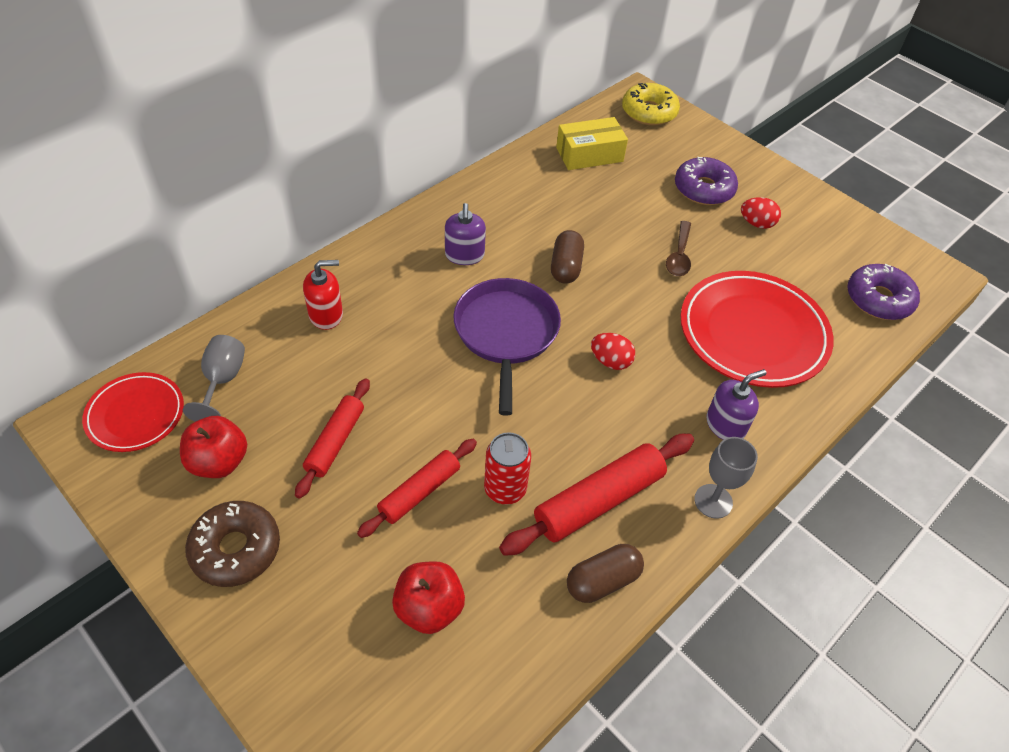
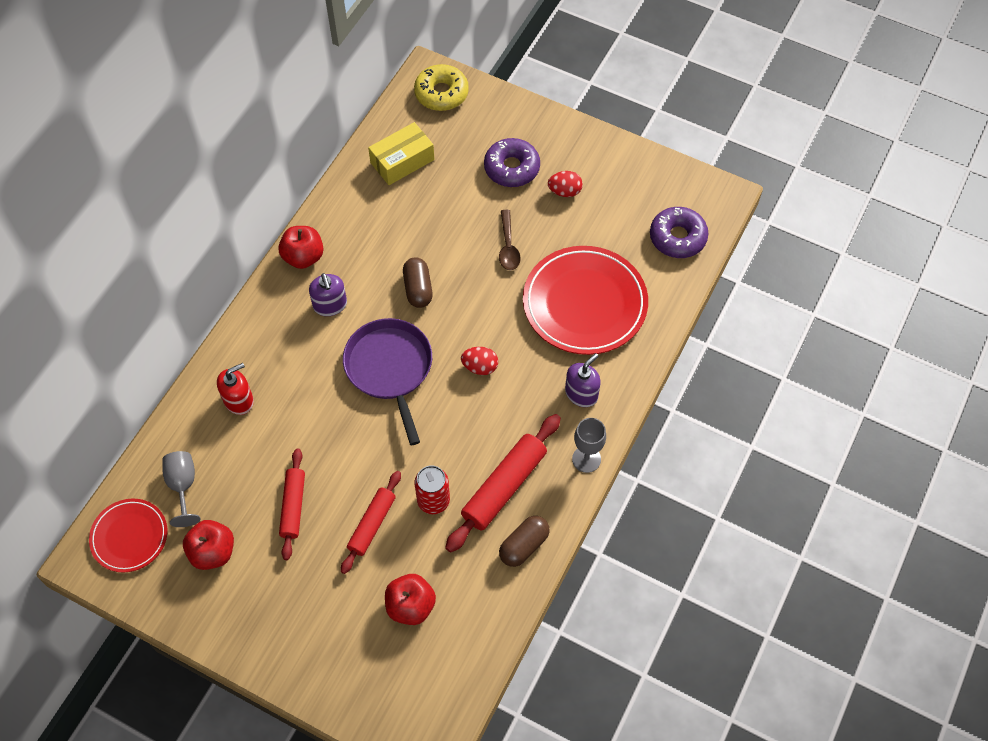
camera: 15 degrees left, 10 degrees up
brown donut [185,501,280,587] -> none
none -> red apple [278,226,324,269]

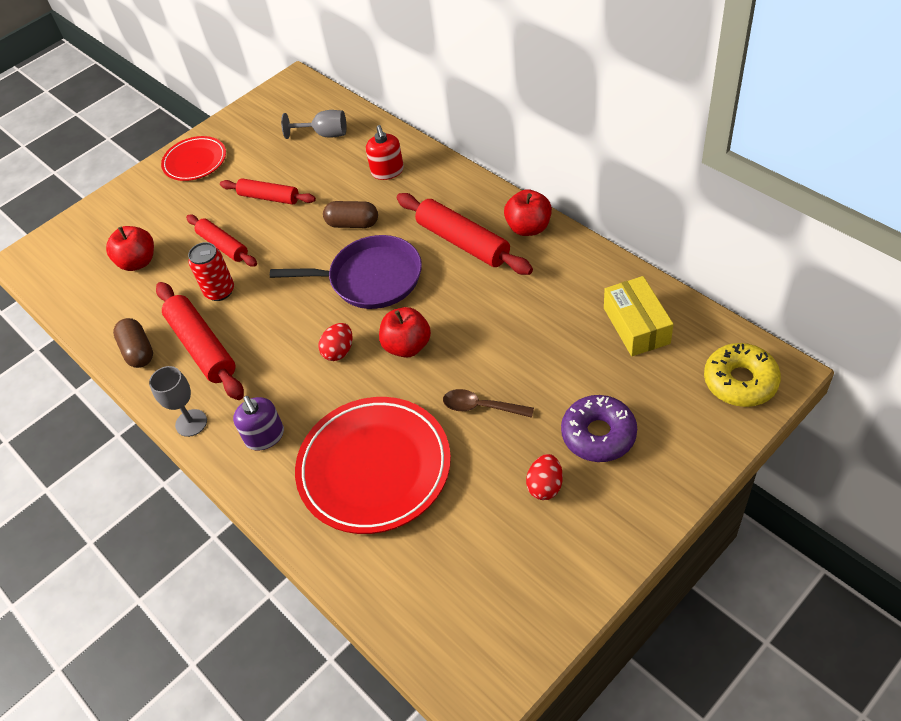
camera: 115 degrees right, 10 degrees down
red plate [89,499,167,573] -> red plate moved to [161,136,226,181]
red apple [183,520,234,570] -> red apple moved to [379,307,431,358]
purple soap dispenser [309,273,347,316] -> red rolling pin [397,193,533,275]
brown capsule [403,257,433,308] -> brown capsule moved to [323,201,378,228]
purple donut [650,207,709,258] -> none

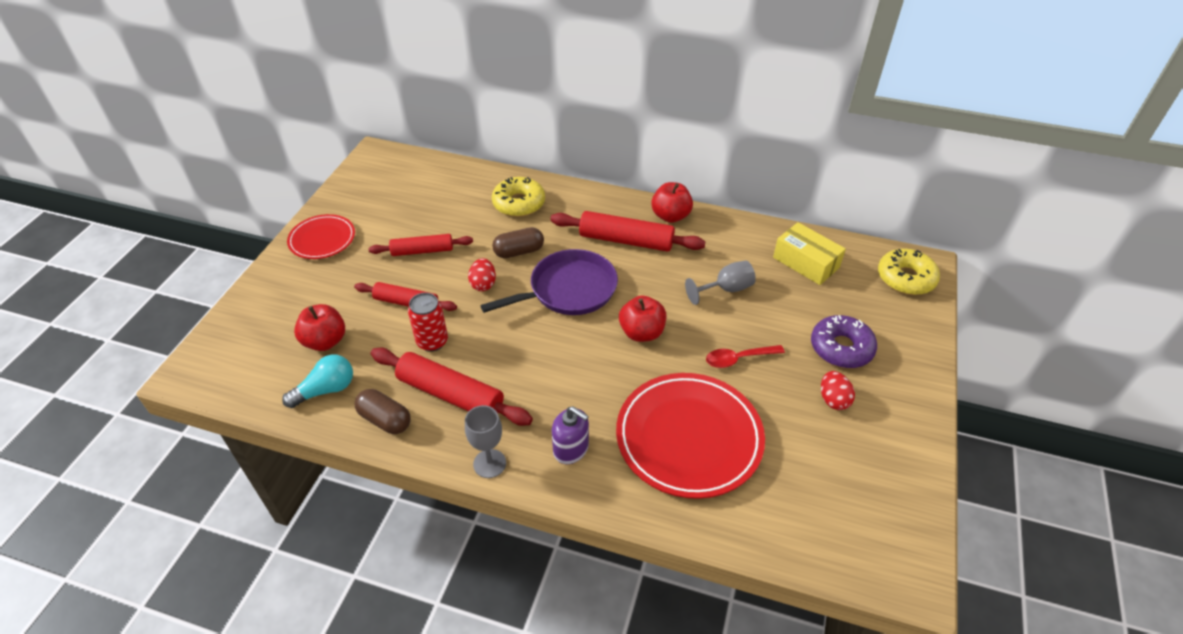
camera: 35 degrees left, 5 degrees down
grey goblet [281,110,346,139] -> grey goblet moved to [685,261,756,305]
red egg [319,323,352,361] -> red egg moved to [468,258,496,291]
red soap dispenser [366,125,404,180] -> yellow donut [492,177,545,217]
brown spoon [443,389,534,418] -> red spoon [706,345,785,368]
none -> turquoise light bulb [282,354,353,408]

